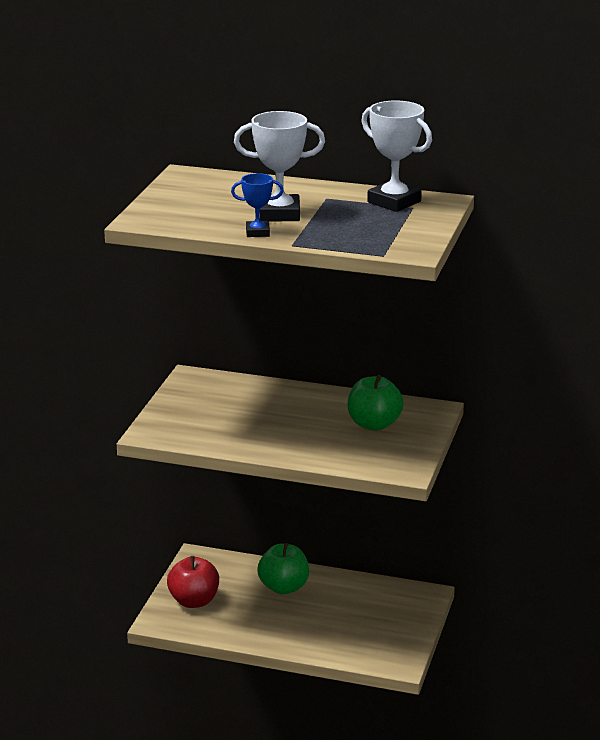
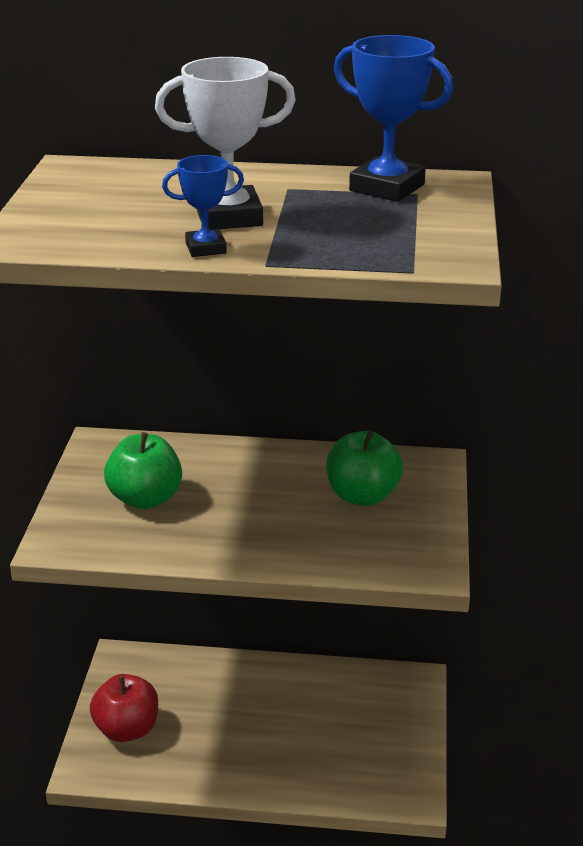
camera: 10 degrees left, 5 degrees up
green apple [257,543,309,594] -> green apple moved to [104,432,182,509]
white trophy [361,101,432,212] -> blue trophy [334,35,453,202]

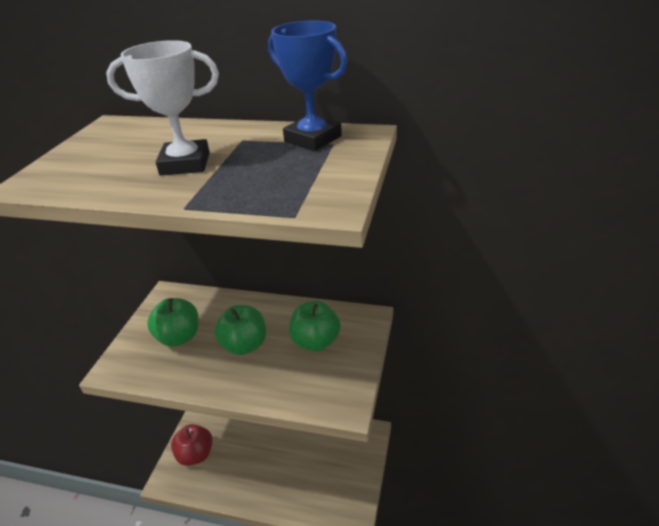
camera: 10 degrees right, 5 degrees up
blue trophy [162,155,244,257] -> none
none -> green apple [214,305,266,355]

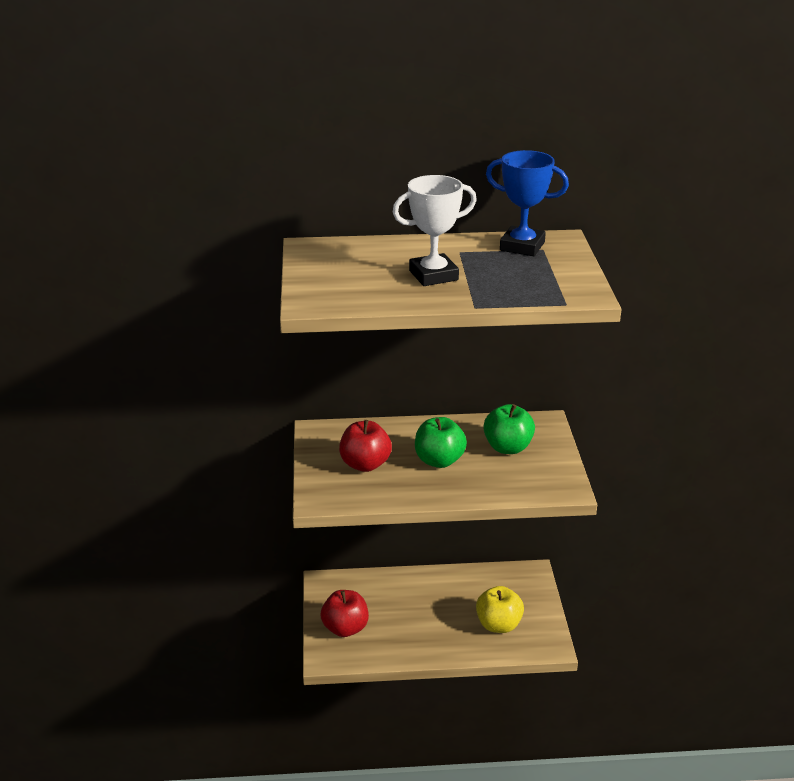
camera: 20 degrees left, 5 degrees down
green apple [147,298,199,347] -> red apple [339,420,392,472]
none -> yellow apple [476,586,524,633]

